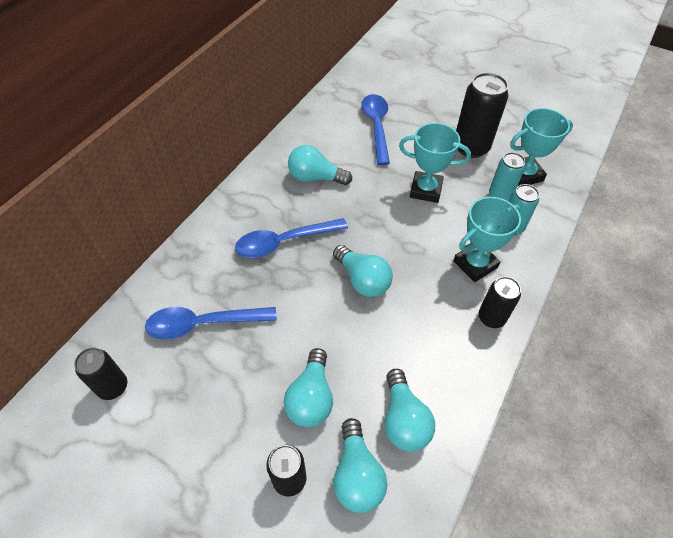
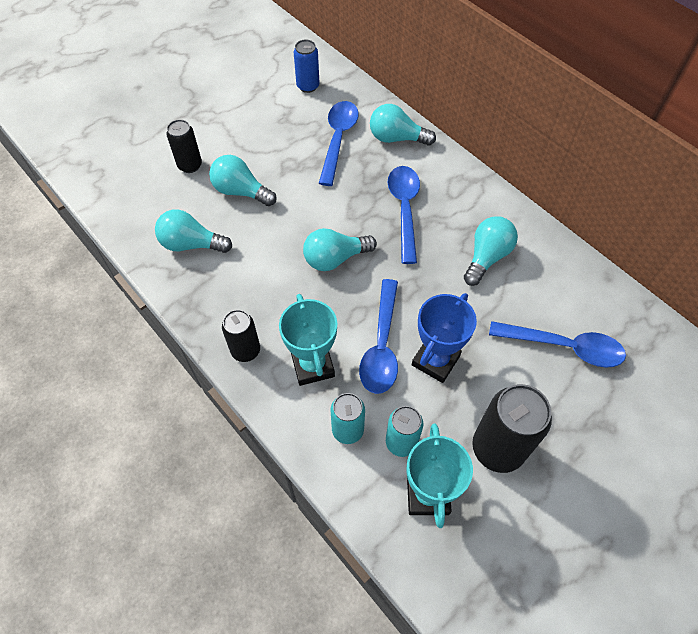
camera: 110 degrees right, 5 degrees up
black can [74,348,127,400] -> blue can [294,40,319,93]
turquoise light bulb [333,418,387,513] -> turquoise light bulb moved to [370,104,436,146]
turquoise trophy [399,123,471,203] -> blue trophy [412,293,477,383]
none -> blue spoon [359,279,398,394]

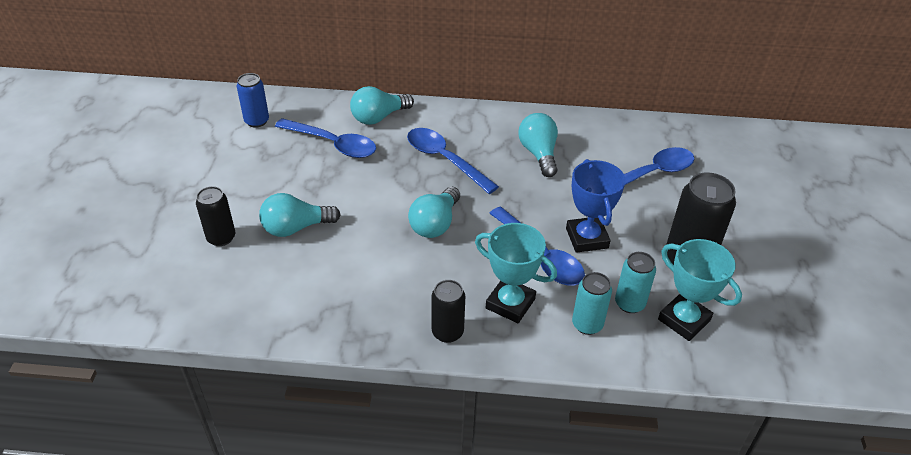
camera: 45 degrees left, 15 degrees down
turquoise light bulb [155,209,232,253] -> none
blue spoon [319,101,359,186] -> blue spoon turned 150 degrees clockwise [275,118,376,158]

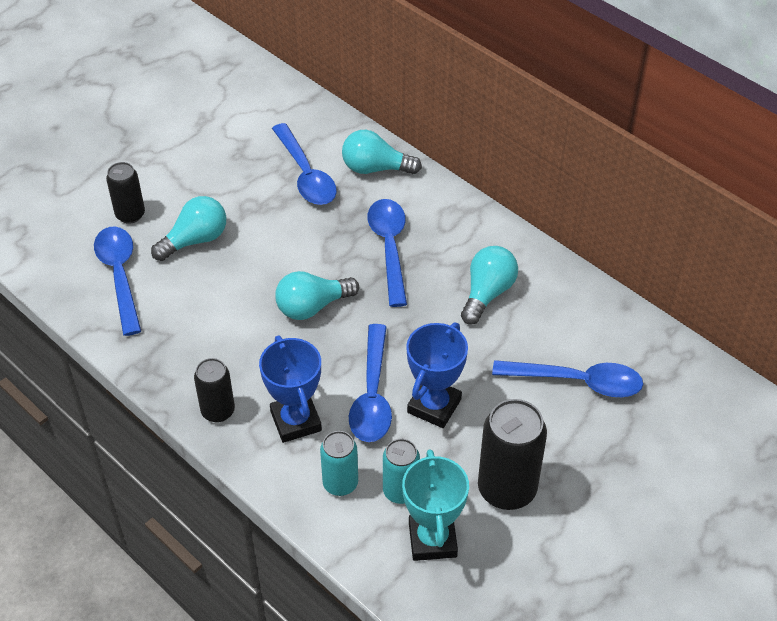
camera: 40 degrees right, 5 degrees up
blue can [237,73,269,128] -> none
turquoise light bulb [259,193,341,237] -> turquoise light bulb turned 120 degrees clockwise [151,196,226,261]
turquoise trophy [475,223,557,323] -> blue trophy [259,336,322,443]
none -> blue spoon [94,227,141,336]

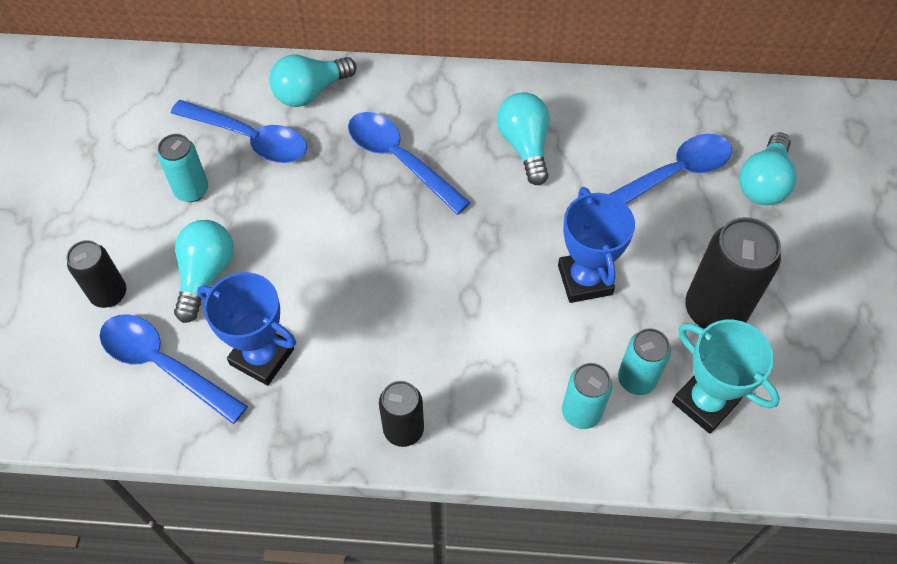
camera: 40 degrees left, 10 degrees up
blue trophy [259,336,322,443] -> blue trophy moved to [198,272,296,386]
turquoise light bulb [275,271,359,320] -> turquoise light bulb moved to [739,132,797,205]
blue spoon [349,324,392,442] -> none
none -> turquoise can [157,134,208,202]

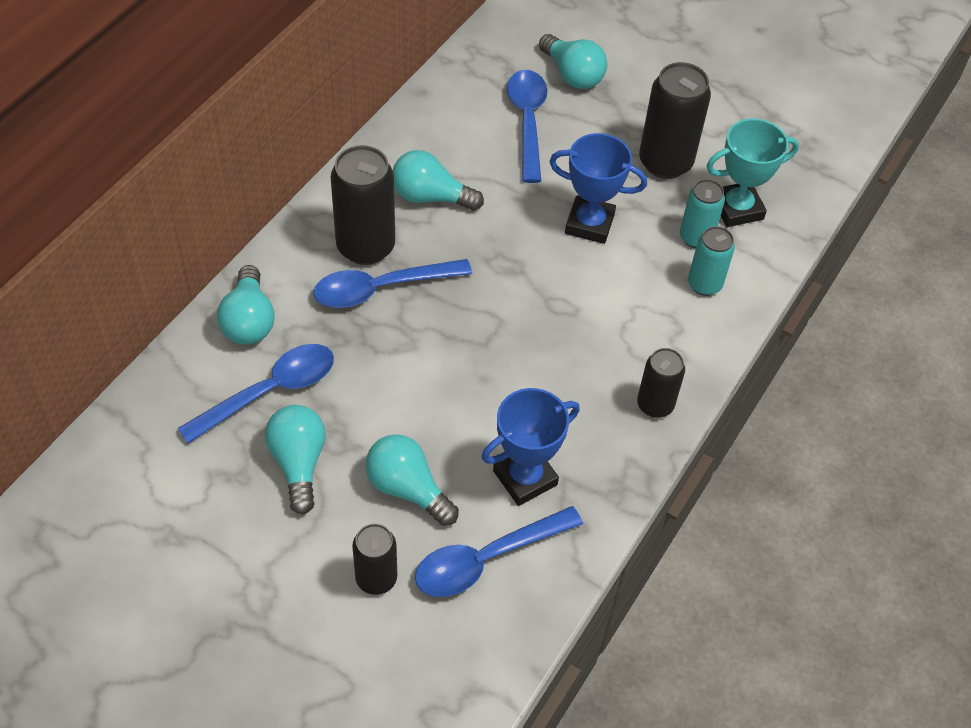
camera: 65 degrees left, 5 degrees down
turquoise can [157,134,208,202] -> turquoise light bulb [265,405,326,515]
none -> black can [331,145,395,265]

